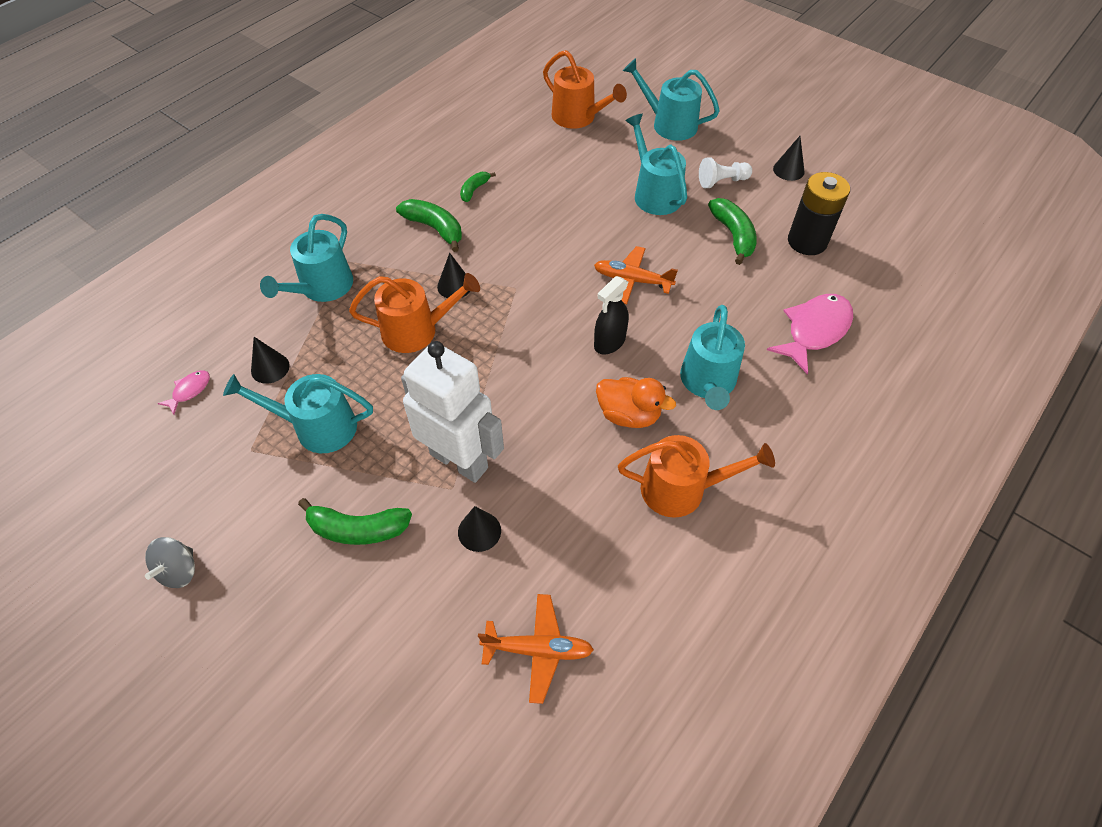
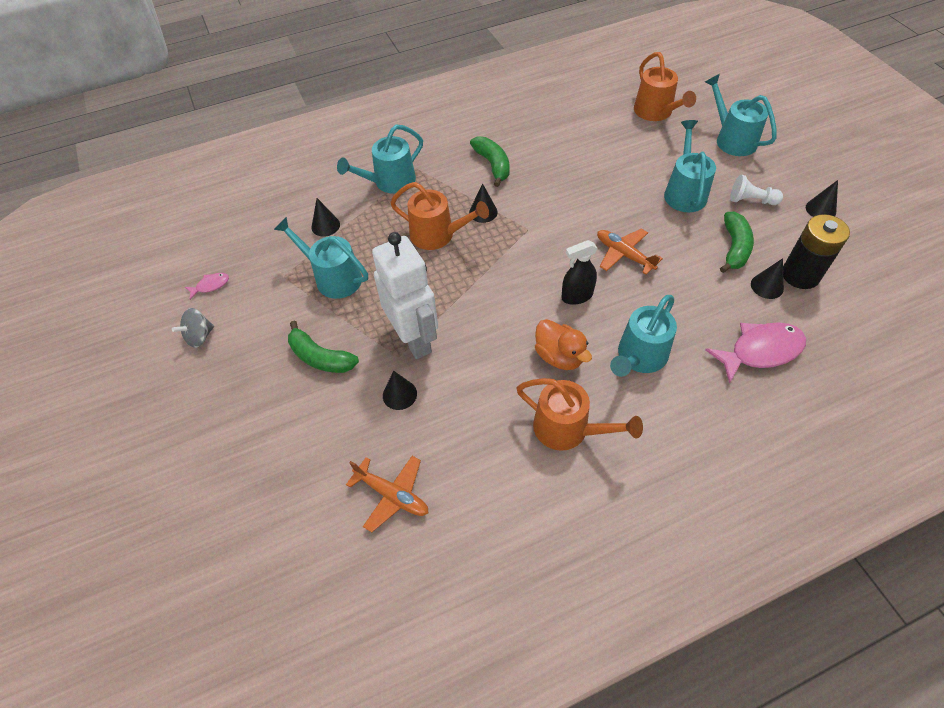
camera: 30 degrees right, 0 degrees up
pink fish [157,370,210,415] -> pink fish moved to [185,273,229,300]
green banana [460,172,496,202] -> none
none -> black cone [751,258,784,299]

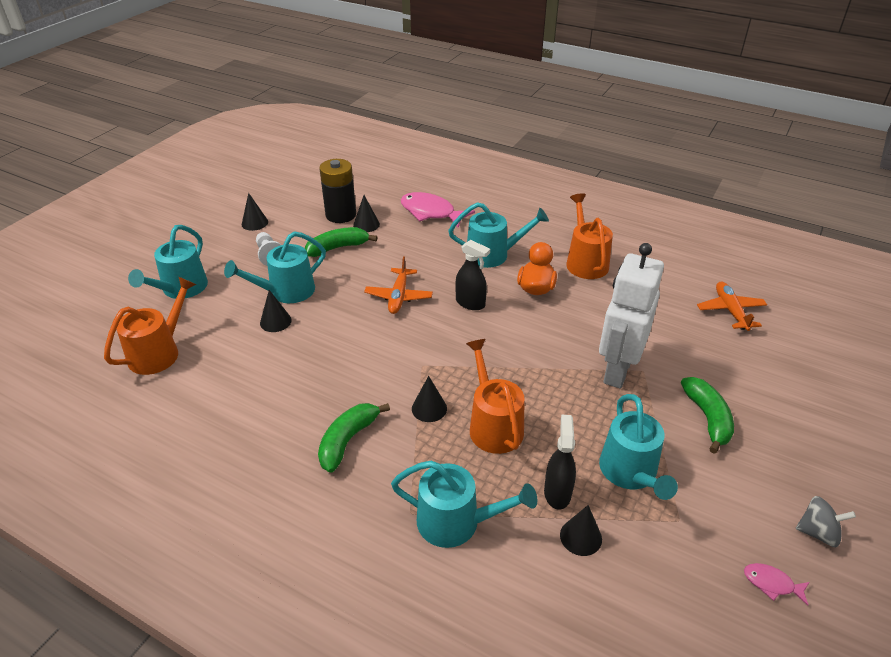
camera: 130 degrees left, 15 degrees down
black cone [383,371,417,410] -> black cone moved to [260,290,292,332]
none -> black spray bottle [544,414,576,510]

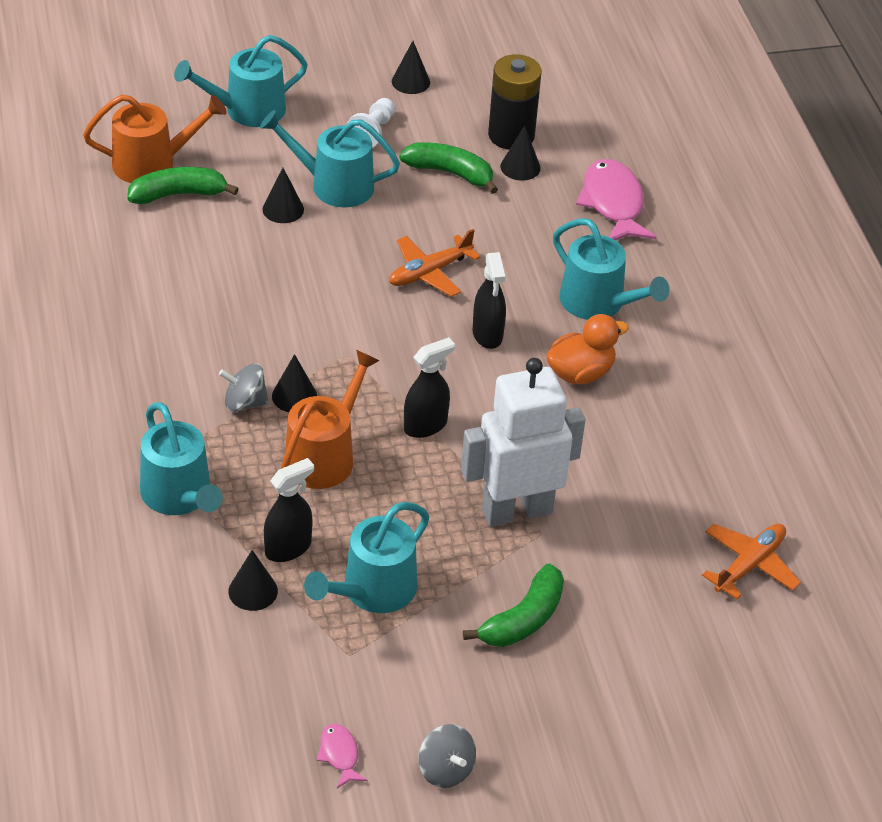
camera: 45 degrees right, 5 degrees up
green banana [318,403,390,472] -> green banana moved to [127,167,239,204]
orange watering can [566,193,613,279] -> none
none -> grey spinning top [219,363,269,412]
none -> black spray bottle [404,337,455,438]

